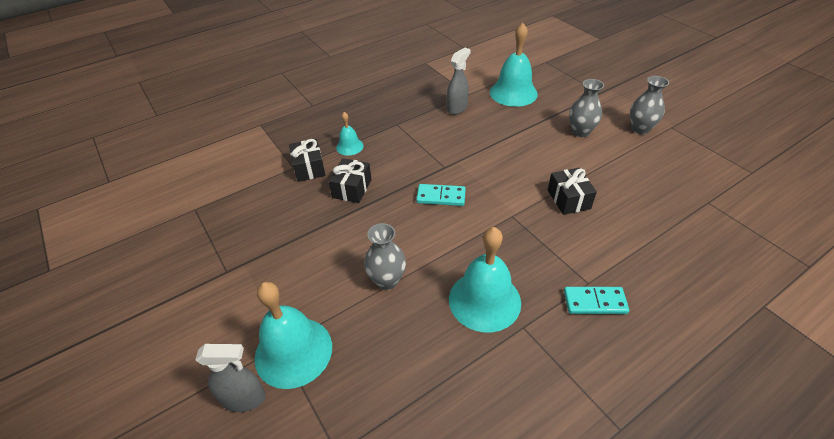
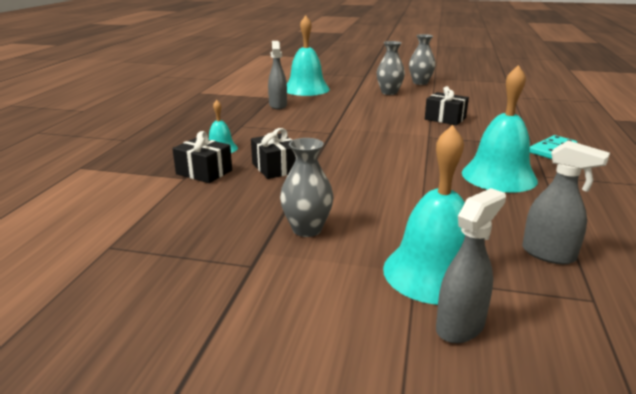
camera: 45 degrees left, 20 degrees down
grey vase [364,223,406,290] -> grey vase moved to [280,138,334,237]
turquoise domino [416,184,466,206] -> none
none -> grey spray bottle [522,140,610,264]

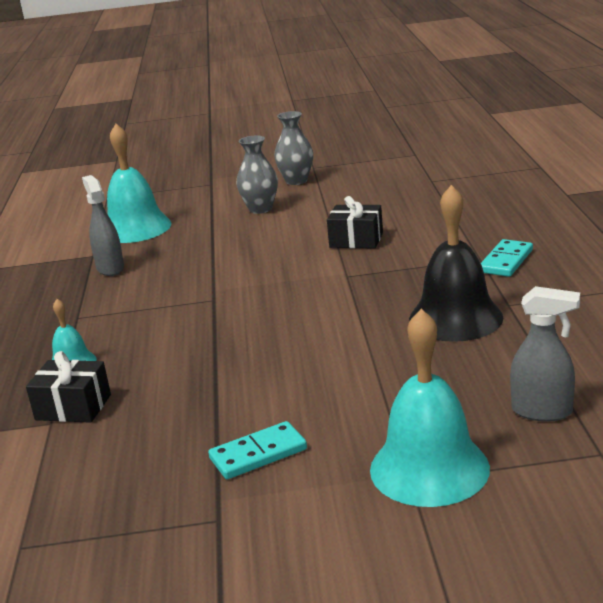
camera: 15 degrees left, 0 degrees up
black gift [251,128,296,179] -> none
grey vase [280,138,334,237] -> turquoise domino [208,421,307,479]
grey spray bottle [436,188,506,343] -> none
turquoise bell [462,65,538,193] -> black bell [409,185,503,342]

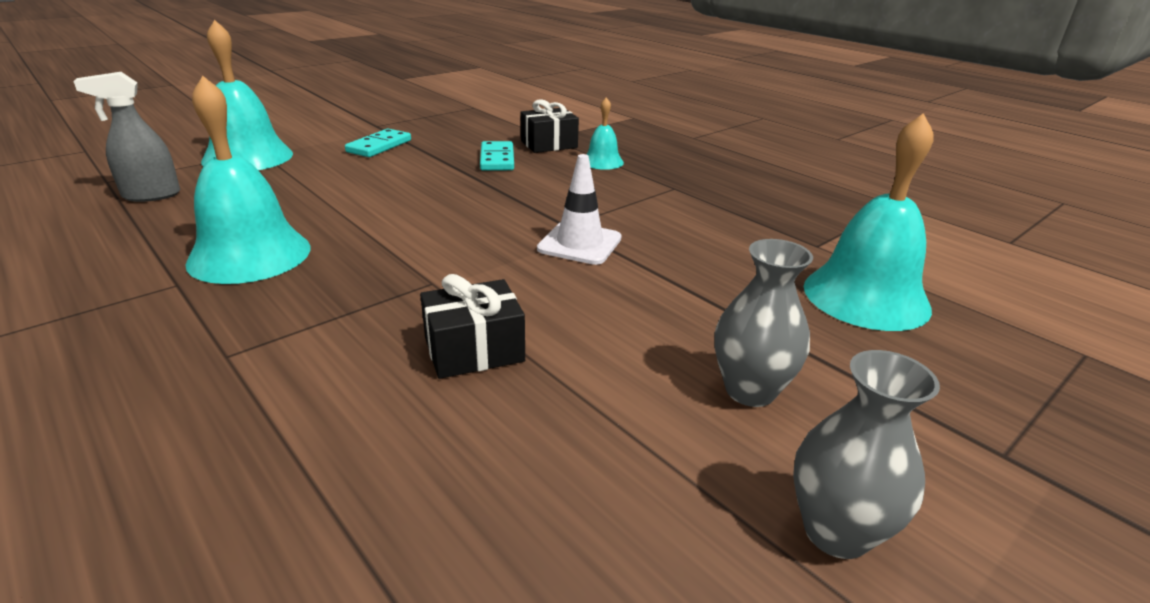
camera: 140 degrees right, 5 degrees up
grey spray bottle [82,175,124,276] -> none
black bell [409,185,503,342] -> turquoise bell [185,76,310,284]
turquoise domino [481,239,533,277] -> turquoise domino moved to [480,141,514,171]
none -> white traffic cone [537,154,622,265]

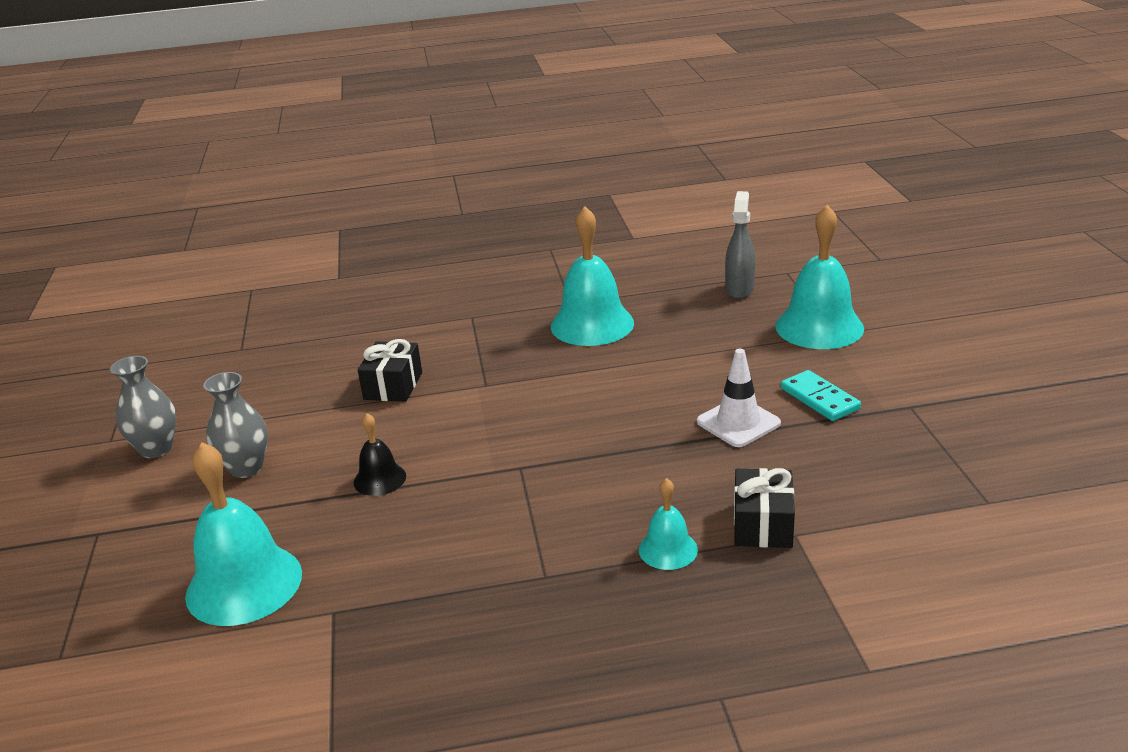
camera: 125 degrees right, 0 degrees up
turquoise domino [480,141,514,171] -> none
white traffic cone [537,154,622,265] -> white traffic cone moved to [697,349,781,447]
none -> black bell [354,413,406,496]

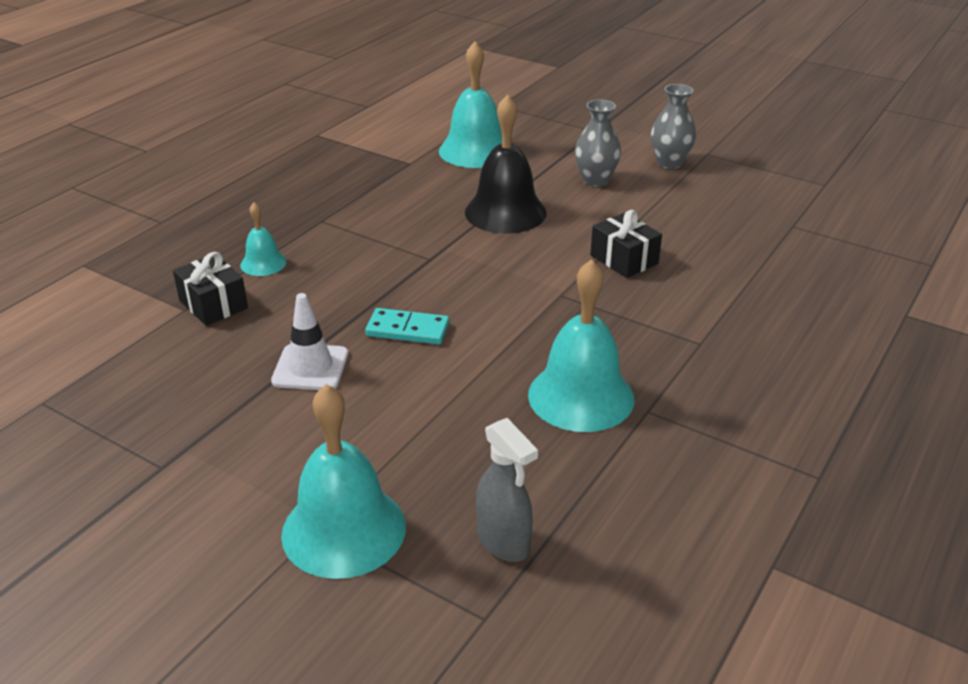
camera: 130 degrees right, 5 degrees up
black bell [354,413,406,496] -> black bell [465,94,547,234], size x1.94
turquoise domino [781,370,861,421] -> turquoise domino moved to [365,308,449,345]

